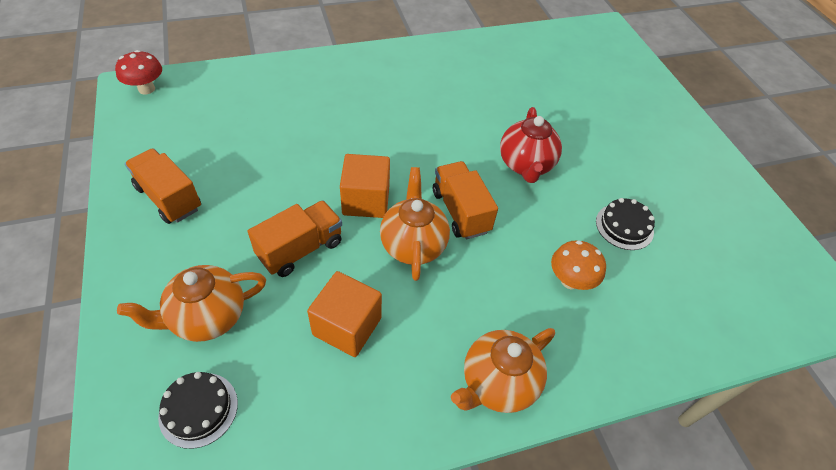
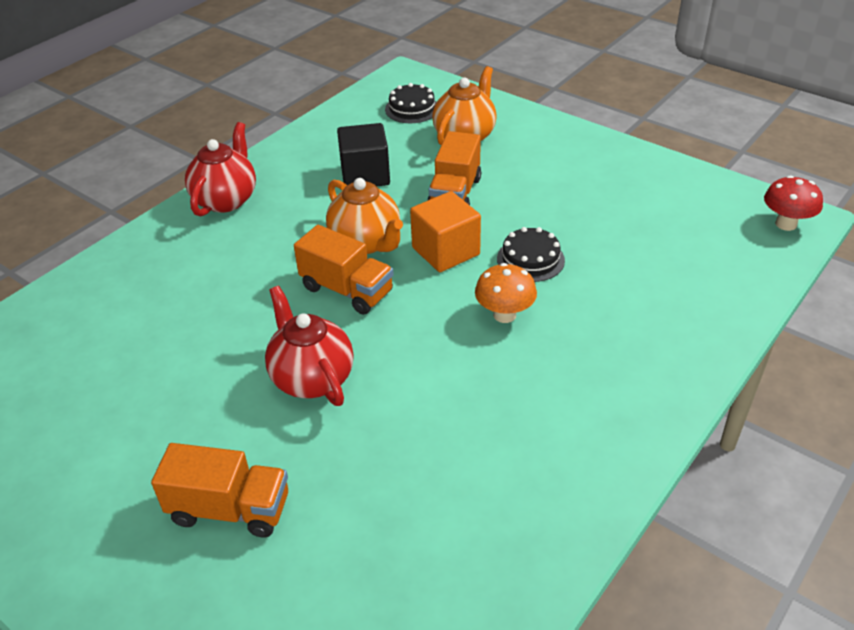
camera: 150 degrees right, 10 degrees down
orange truck [125,149,201,224] -> orange truck moved to [151,443,288,538]
orange cube [307,271,382,357] -> black cube [337,123,390,186]
orange teapot [451,328,555,413] -> red teapot [185,122,256,216]
orange mushroom [551,240,606,290] -> orange mushroom moved to [475,263,537,323]
black cake [596,198,655,250] -> black cake moved to [497,227,565,282]

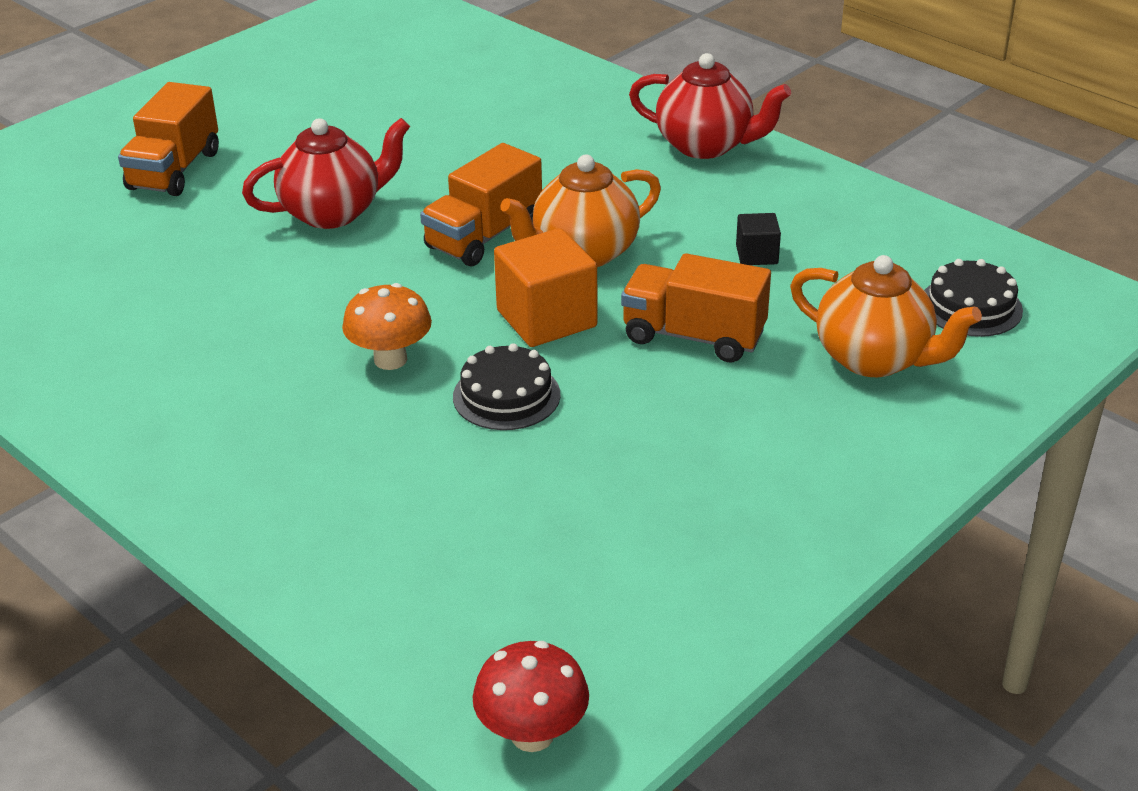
camera: 95 degrees right, 5 degrees down
black cube [337,123,390,186] -> black cube [736,213,781,265], size x0.52

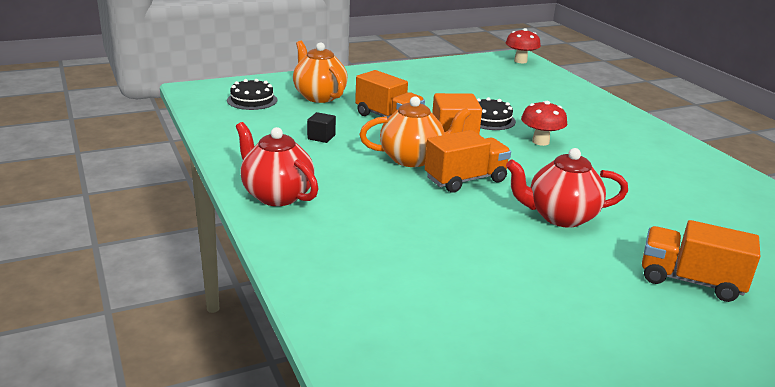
camera: 160 degrees left, 10 degrees down
orange truck [118,82,219,196] -> orange truck turned 105 degrees counterclockwise [642,220,761,302]
orange mushroom [342,283,432,370] -> red mushroom [521,101,567,146]

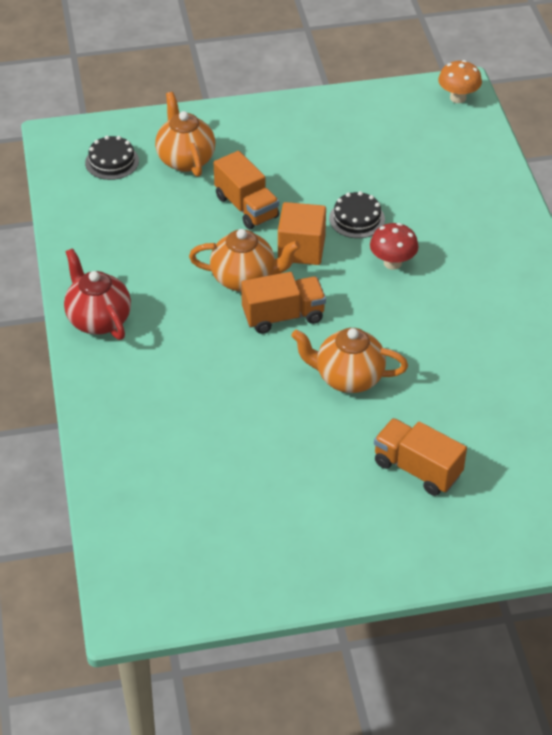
camera: 15 degrees right, 20 degrees up
black cube [307,112,336,143] -> none
red mushroom [506,28,541,63] -> orange mushroom [438,60,482,103]
red teapot [506,148,628,228] -> orange teapot [291,328,408,393]

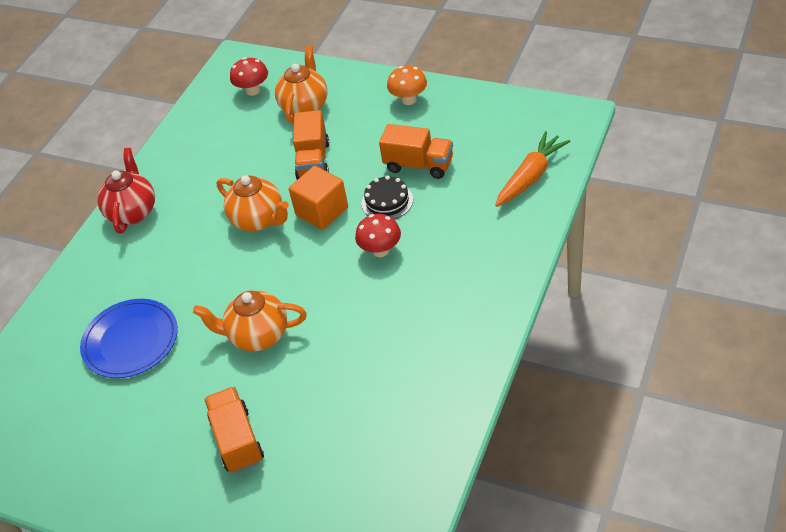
camera: 40 degrees right, 0 degrees up
black cake [85,136,139,180] -> red mushroom [230,57,268,96]
orange truck [241,272,326,334] -> orange truck moved to [379,124,453,179]
orange teapot [291,328,408,393] -> orange teapot turned 45 degrees counterclockwise [193,291,307,351]
orange mushroom [438,60,482,103] -> orange mushroom moved to [387,66,427,105]
none -> blue plate [80,299,178,378]
none -> orange carrot [495,131,571,207]

